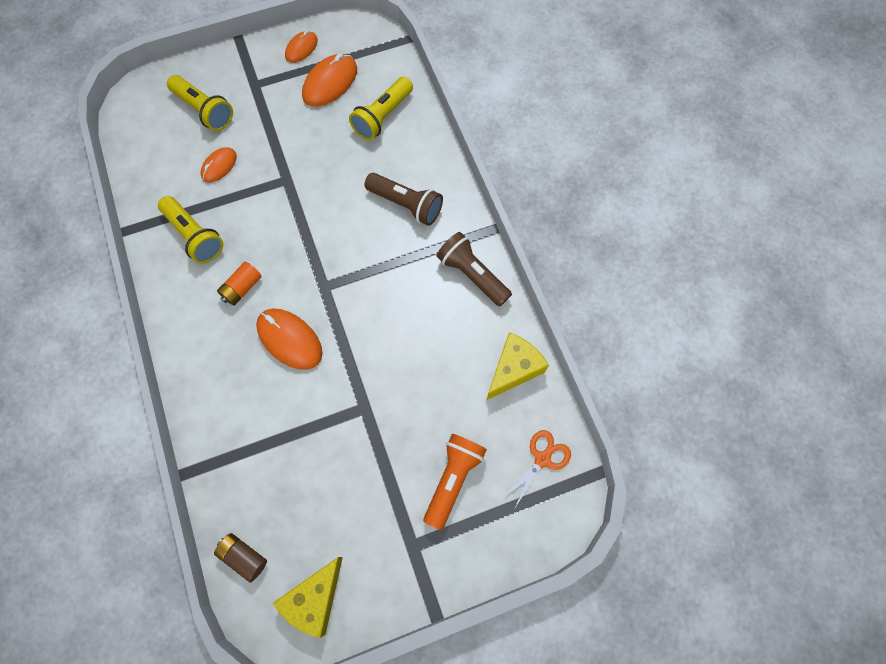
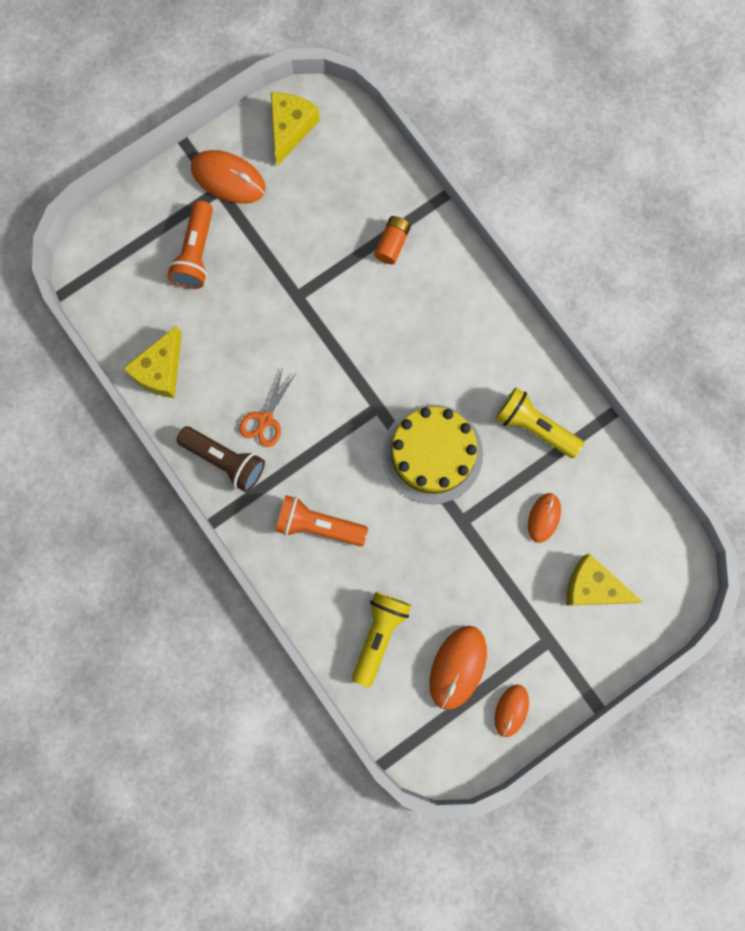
camera: 165 degrees right, 10 degrees up
yellow flashlight [167,75,233,131] -> yellow cheese [566,554,642,606]
brown battery [214,533,267,582] -> none
orange battery [217,262,262,306] -> orange battery moved to [374,216,411,264]
orange mouse [256,309,323,370] -> orange mouse moved to [191,150,266,204]
brown flashlight [365,173,443,226] -> orange flashlight [275,495,368,547]
orange scissors [502,430,571,508] -> orange scissors moved to [239,367,297,447]
none -> yellow cake [382,404,483,504]

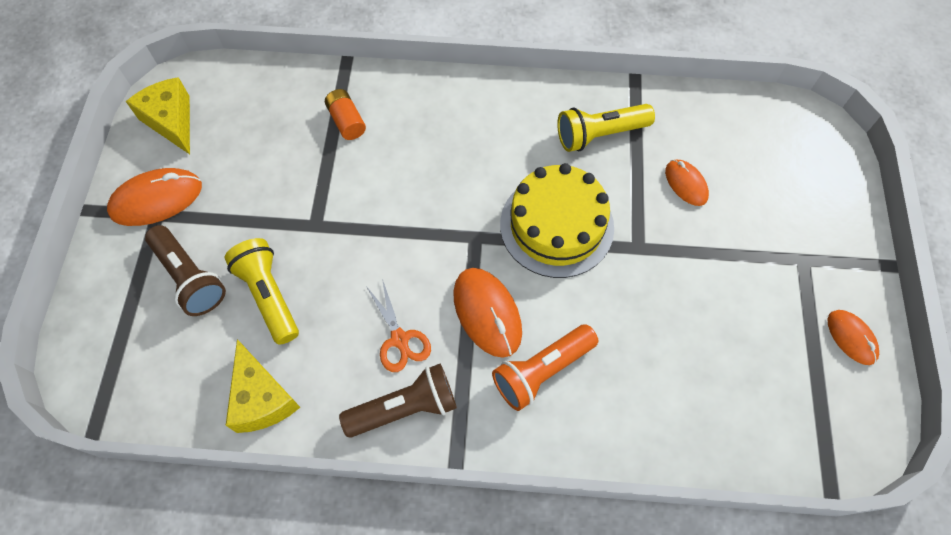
camera: 50 degrees left, 15 degrees down
orange flashlight [167,201,213,289] -> brown flashlight [145,225,226,316]
yellow flashlight [352,592,411,687] -> yellow flashlight moved to [225,238,299,345]
orange mouse [430,626,487,710] -> orange mouse moved to [453,268,522,358]
yellow cheese [566,554,642,606] -> none

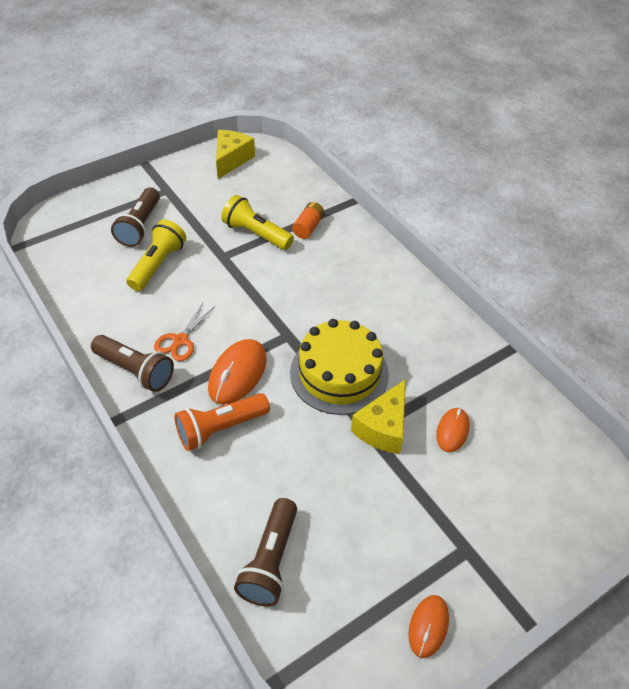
camera: 50 degrees right, 15 degrees down
orange mouse [107,168,202,226] -> none
yellow cheese [226,339,300,433] -> yellow cheese moved to [351,379,406,454]
orange flashlight [492,324,598,411] -> orange flashlight turned 45 degrees counterclockwise [174,393,270,451]
yellow flashlight [557,104,655,152] -> yellow flashlight moved to [221,195,294,250]
none -> brown flashlight [234,498,297,606]

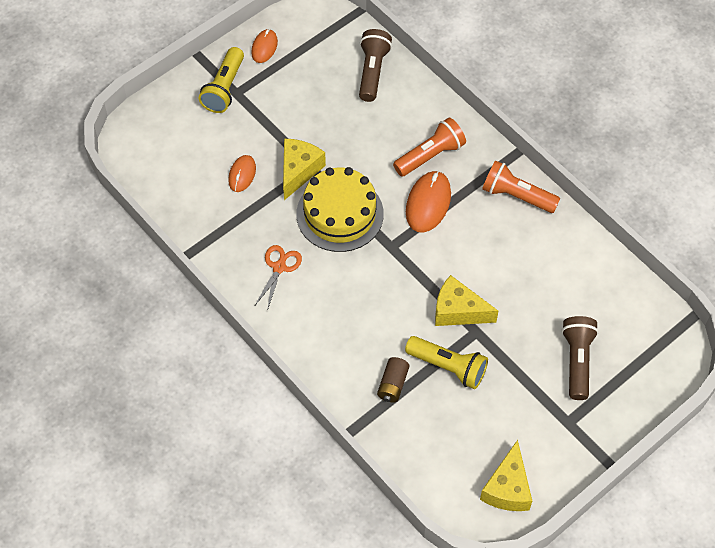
camera: 175 degrees right, 10 degrees up
brown flashlight [91,335,174,392] -> orange flashlight [482,160,560,213]
yellow flashlight [126,220,186,291] -> yellow flashlight moved to [199,47,244,113]
orange scissors [154,303,215,361] -> orange scissors moved to [254,245,302,311]
orange battery [292,202,324,239] -> brown battery [377,357,409,403]
none -> yellow cheese [435,275,498,326]

